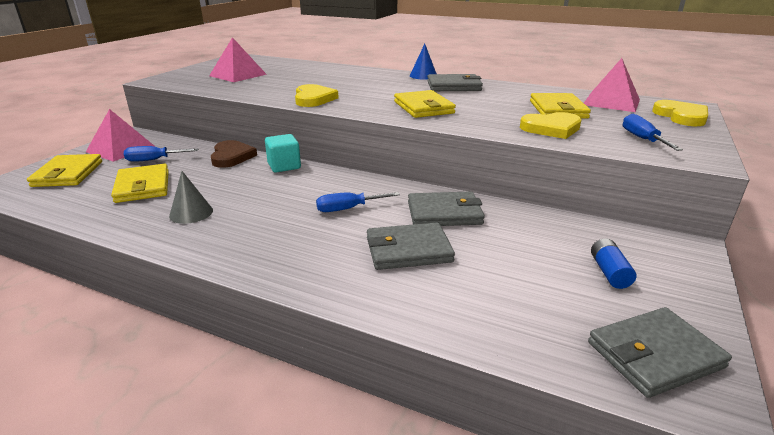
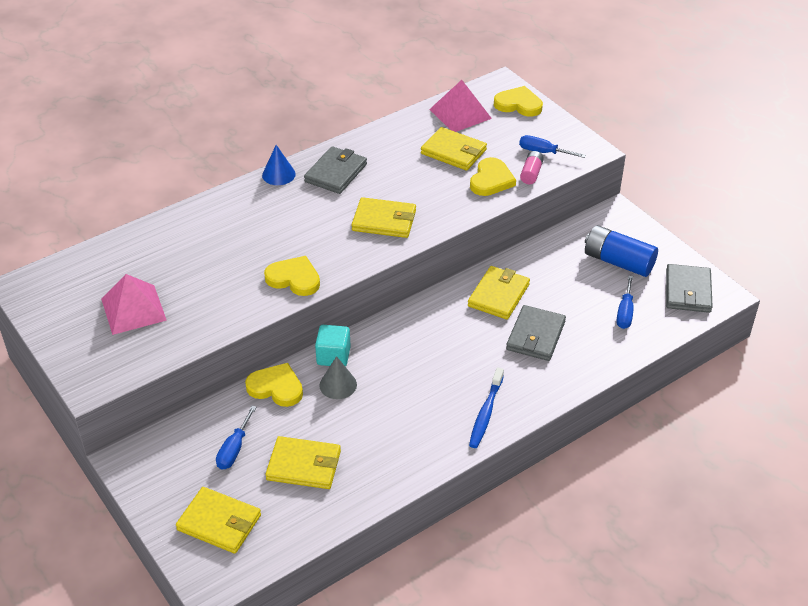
camera: 60 degrees left, 15 degrees up
pink pyramid [86,109,154,162] -> none
grey cone [169,171,213,224] -> grey cone moved to [320,356,357,399]
brown heart [211,140,257,168] -> yellow heart [245,363,303,407]
blue screwdriver [316,192,400,212] -> blue screwdriver moved to [616,275,633,329]
grey wallet [408,191,485,226] -> yellow wallet [468,266,530,320]
blue battery [591,239,636,289] -> blue battery [585,225,658,277], size x1.87
none -> blue toothbrush [469,367,504,448]
none -> pink battery [520,151,544,184]

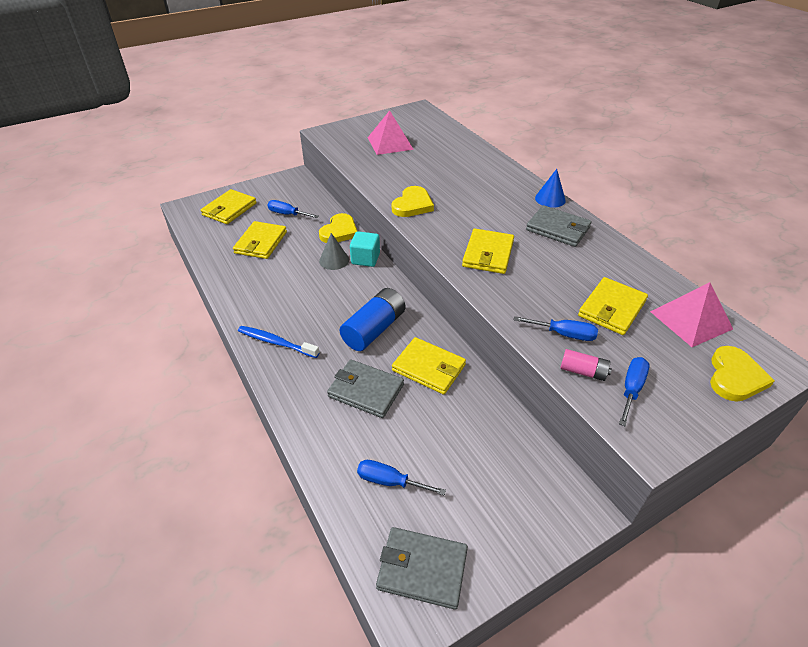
camera: 95 degrees right, 0 degrees up
yellow heart [470,157,516,196] -> blue screwdriver [514,316,598,341]
blue battery [585,225,658,277] -> blue battery moved to [340,288,405,351]

